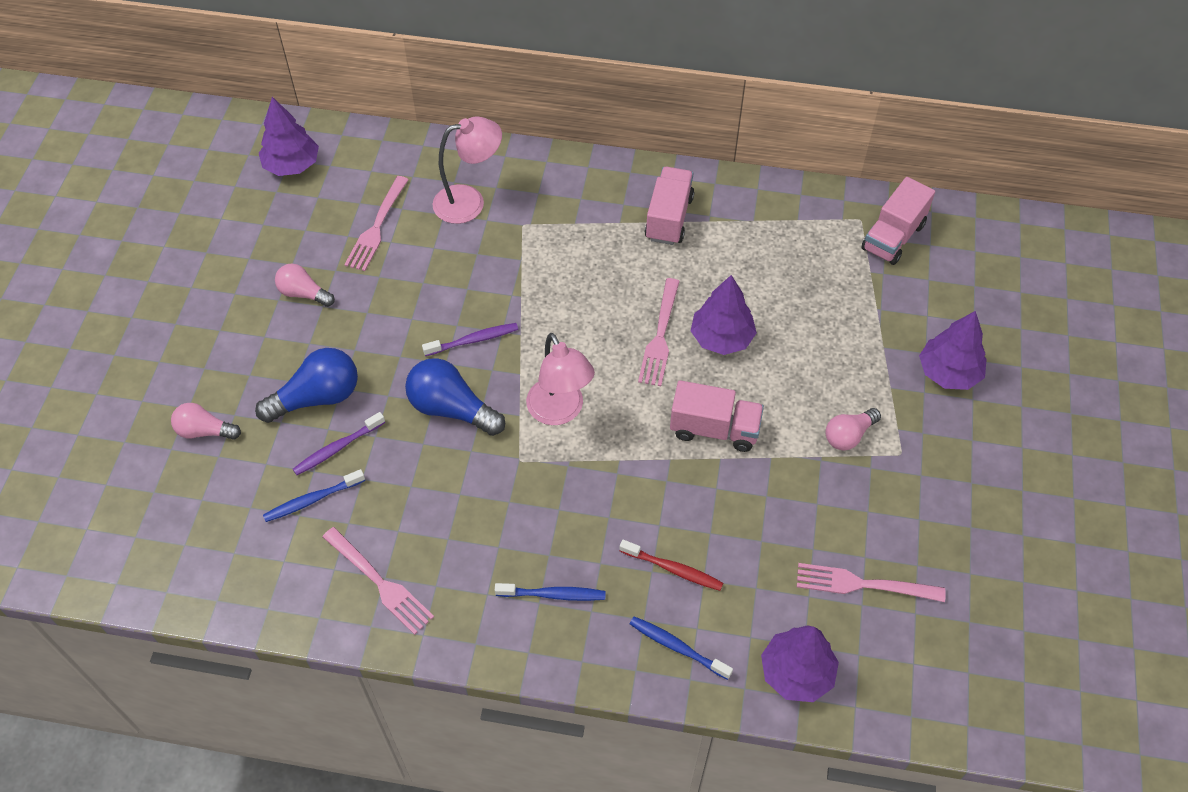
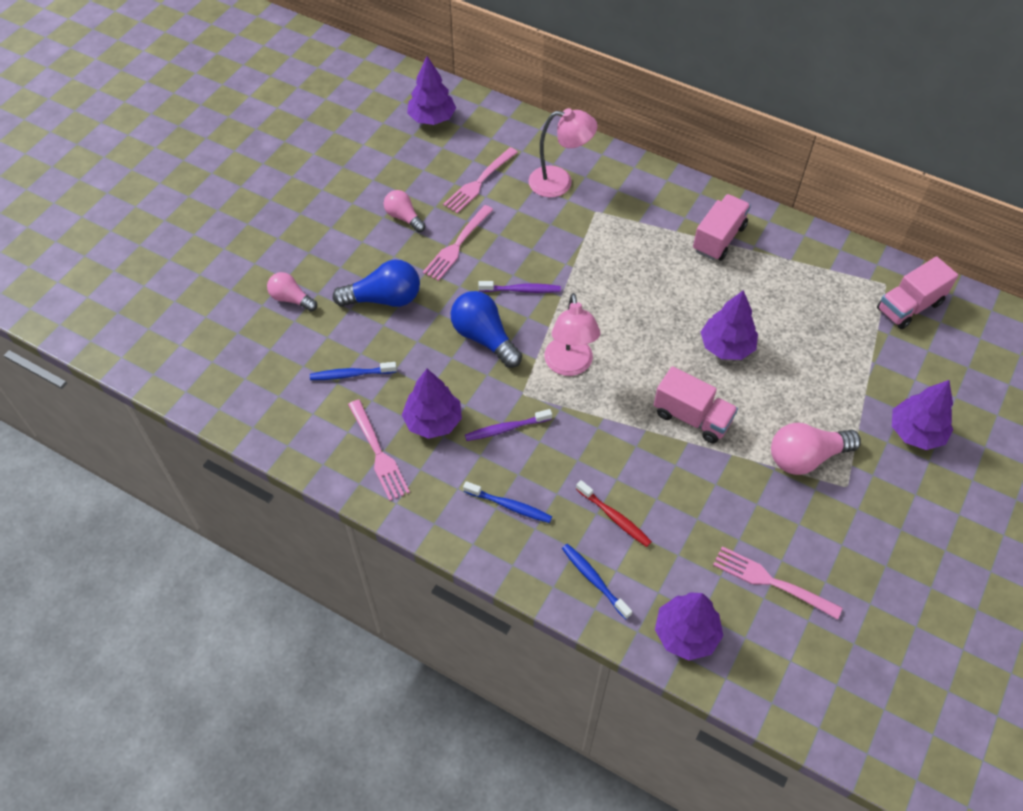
camera: 20 degrees right, 0 degrees up
purple toothbrush [293,412,385,475] -> purple toothbrush moved to [465,409,552,441]
pink fork [638,278,680,386] -> pink fork moved to [423,205,493,281]
pink light bulb [825,408,881,450] -> pink light bulb [771,423,861,475], size x1.61
none -> purple tree [402,369,462,439]

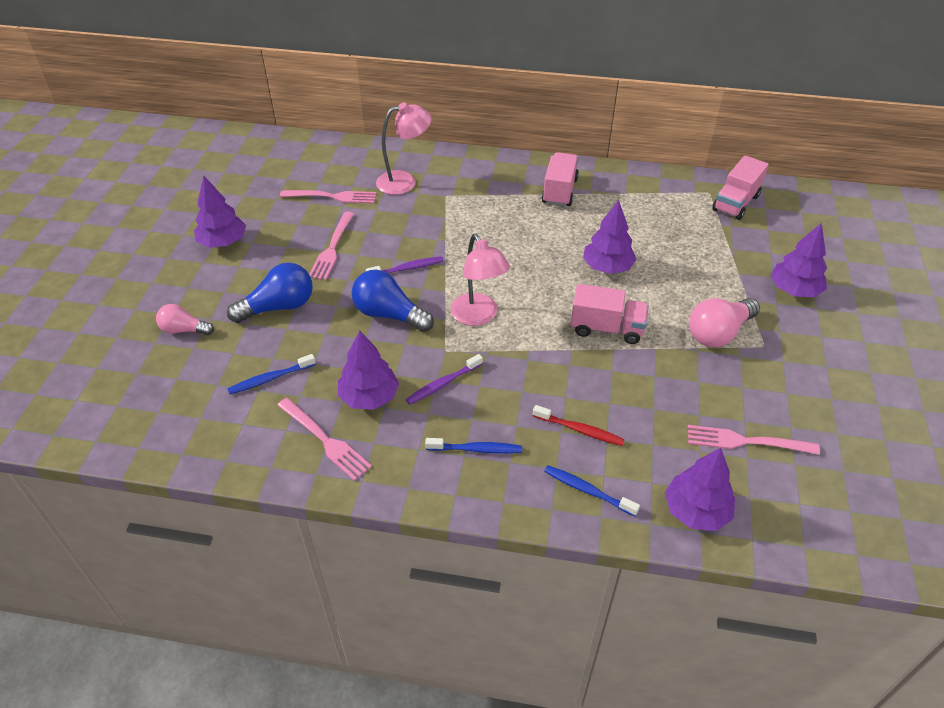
camera: 20 degrees left, 10 degrees down
pink light bulb [384,190,426,232] -> none
purple tree [407,56,456,125] -> purple tree moved to [194,176,246,248]
pink fork [443,147,518,213] -> pink fork turned 105 degrees counterclockwise [280,190,376,204]

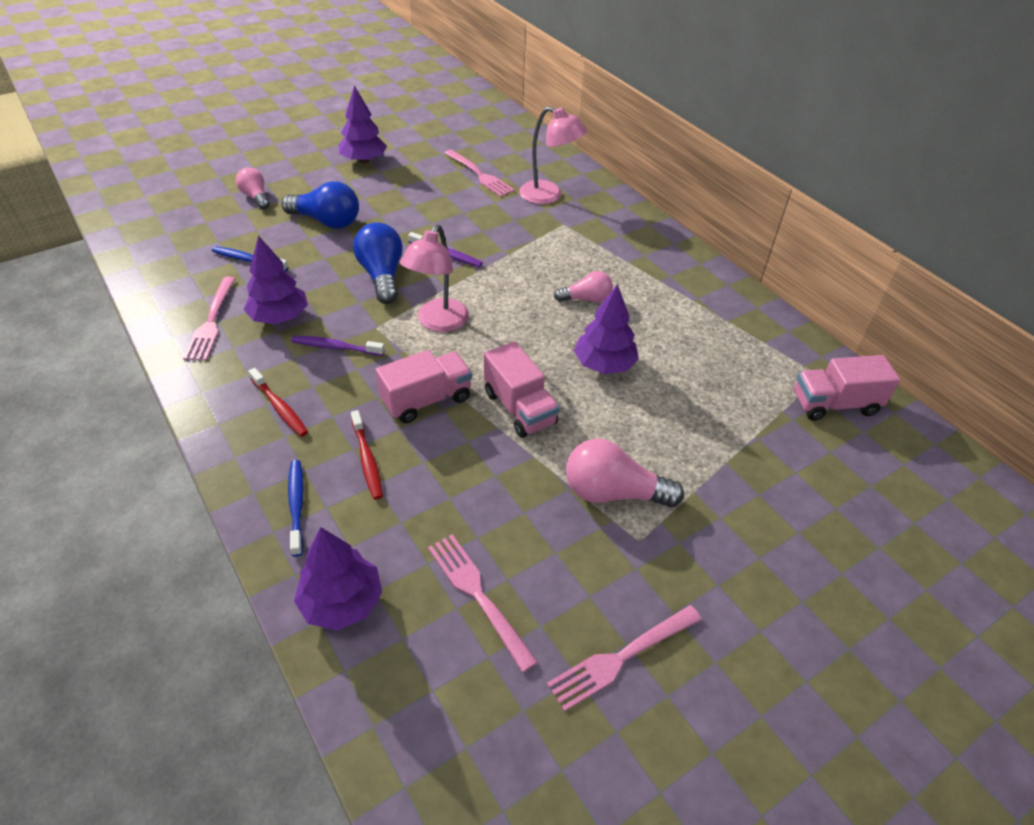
camera: 45 degrees right, 0 degrees up
pink fork [309,211,354,280] -> pink fork moved to [547,605,702,711]
blue toothbrush [425,438,522,454] -> red toothbrush [248,368,308,437]
pink truck [542,152,579,207] -> pink truck moved to [376,350,472,423]
purple tree [770,223,827,297] -> none
none -> pink light bulb [554,271,613,302]

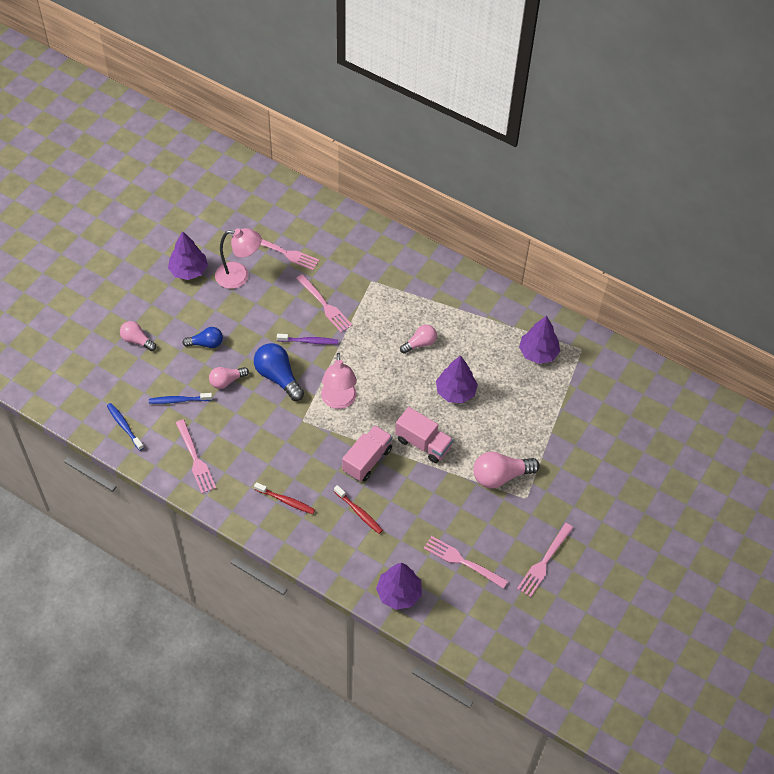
camera: 25 degrees left, 10 degrees up
purple tree [243,236,308,324] -> purple tree moved to [519,316,560,364]
blue light bulb [281,181,359,229] -> blue light bulb [182,327,223,348], size x0.62
blue toothbrush [288,460,304,556] -> blue toothbrush moved to [107,403,144,451]
purple toothbrush [291,336,385,356] -> none
pink lamp [519,106,587,204] -> pink lamp moved to [215,228,261,289]
pink truck [794,355,900,421] -> none
none -> pink light bulb [209,367,249,389]
none -> pink fork [296,274,353,332]

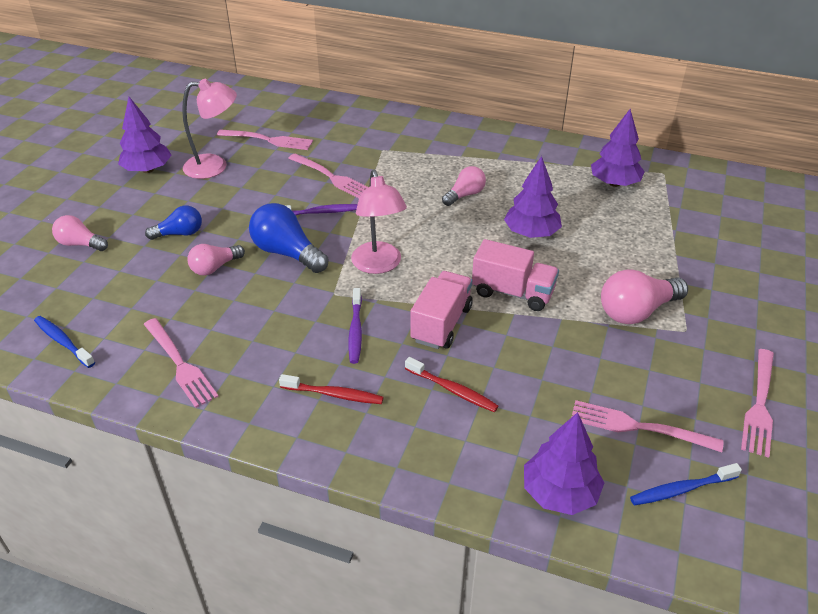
camera: 10 degrees left, 15 degrees down
blue toothbrush [149,393,212,404] -> blue toothbrush moved to [630,463,742,506]
none -> purple toothbrush [348,288,362,364]

